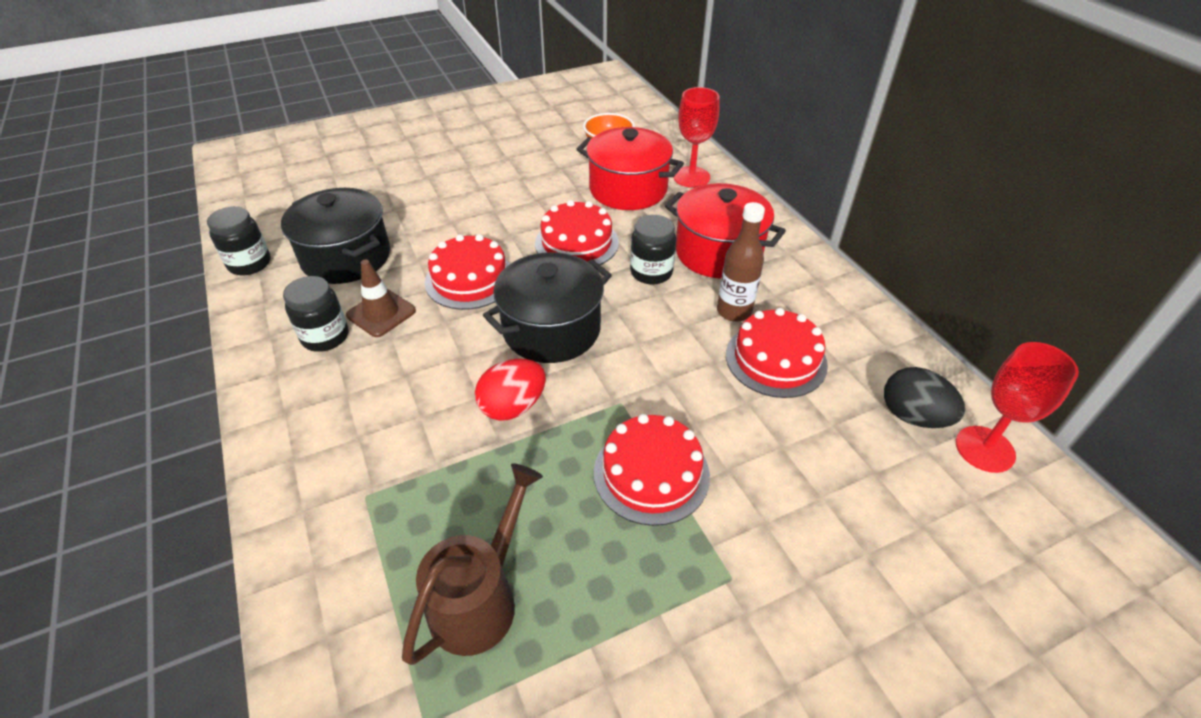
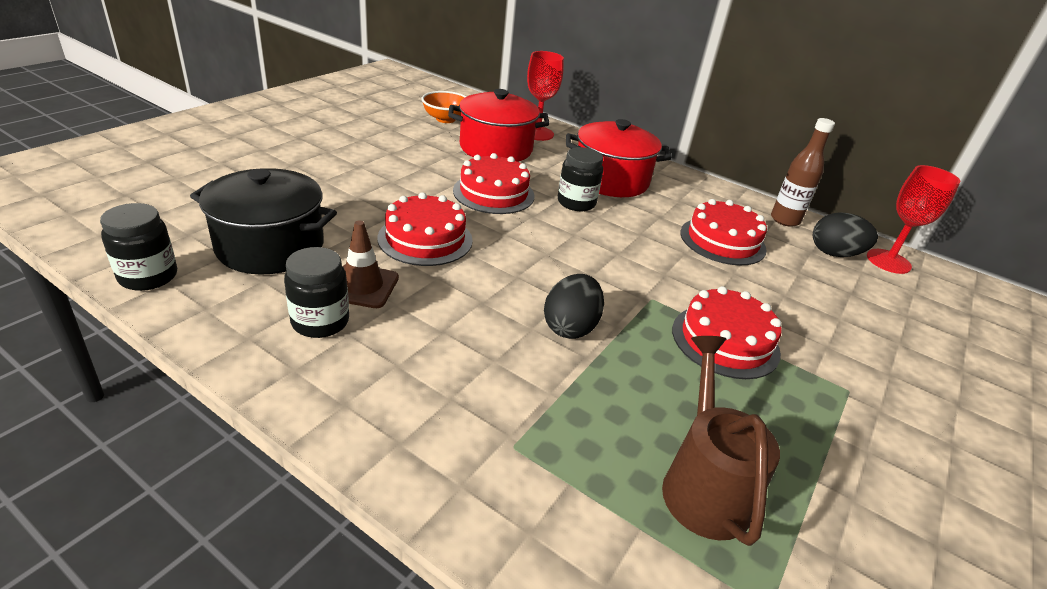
camera: 35 degrees left, 10 degrees down
red egg [475,359,546,421] -> black egg [544,274,604,339]
black pot [483,252,612,363] -> none
brown bottle [717,202,765,322] -> brown bottle moved to [771,118,835,227]

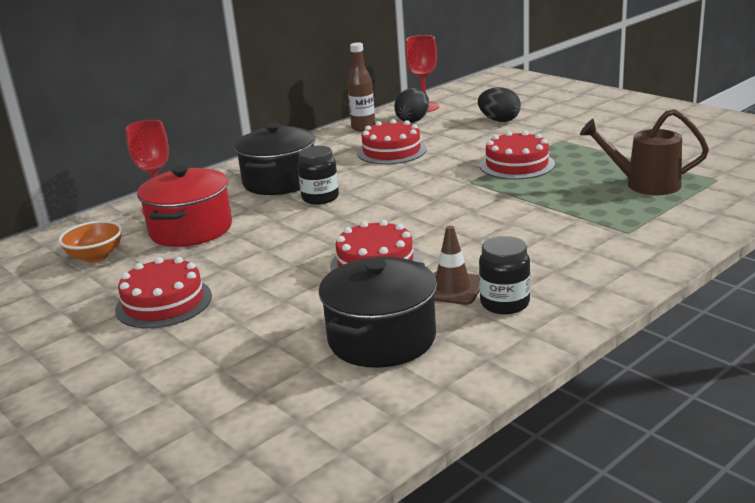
camera: 70 degrees left, 10 degrees down
black jar [100,203,177,291] -> none
red cake [453,153,535,214] -> red cake moved to [115,257,212,328]
black egg [544,274,604,339] -> black egg moved to [478,87,521,122]
red pot [566,119,672,197] -> black pot [234,123,315,195]

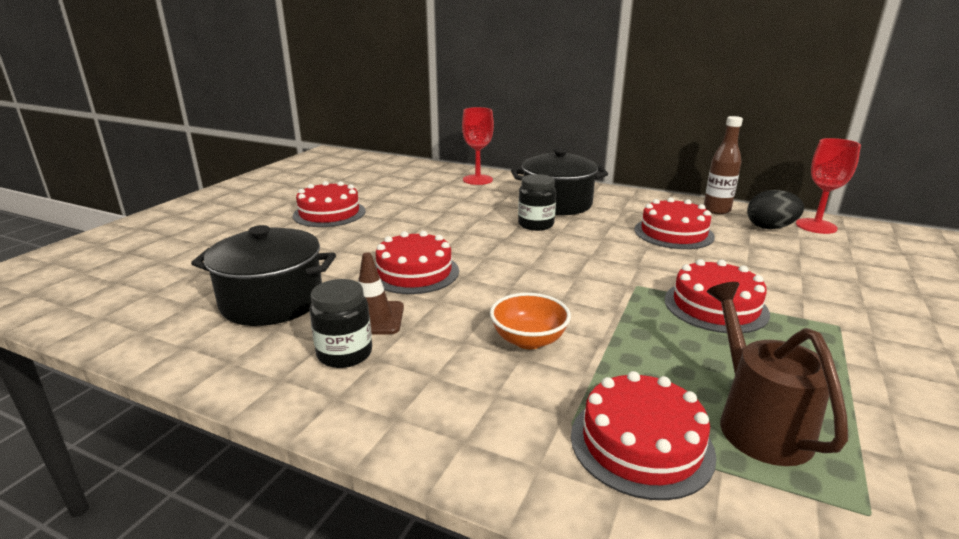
camera: 65 degrees right, 0 degrees up
orange bowl [58,220,122,263] -> orange bowl moved to [490,293,571,349]
red pot [137,166,232,247] -> none
black egg [478,87,521,122] -> none
none -> red cake [571,371,717,500]

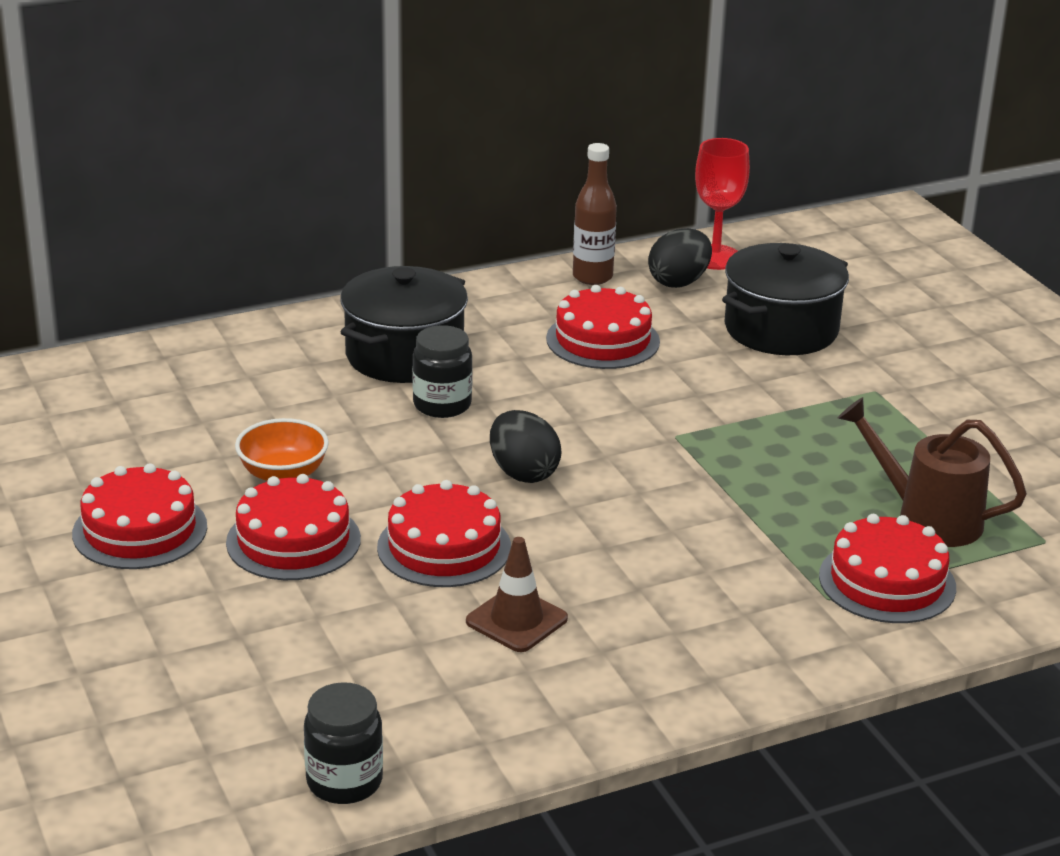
camera: 50 degrees left, 5 degrees up
black pot [191,225,336,326] -> black pot moved to [722,243,849,355]
black jar [309,279,372,368] -> black jar moved to [304,682,383,804]
red goblet [462,107,494,185] -> none
orange bowl [490,293,571,349] -> orange bowl moved to [235,418,329,481]
red cake [664,259,770,333] -> red cake moved to [226,474,361,580]
none -> black egg [490,410,562,483]

